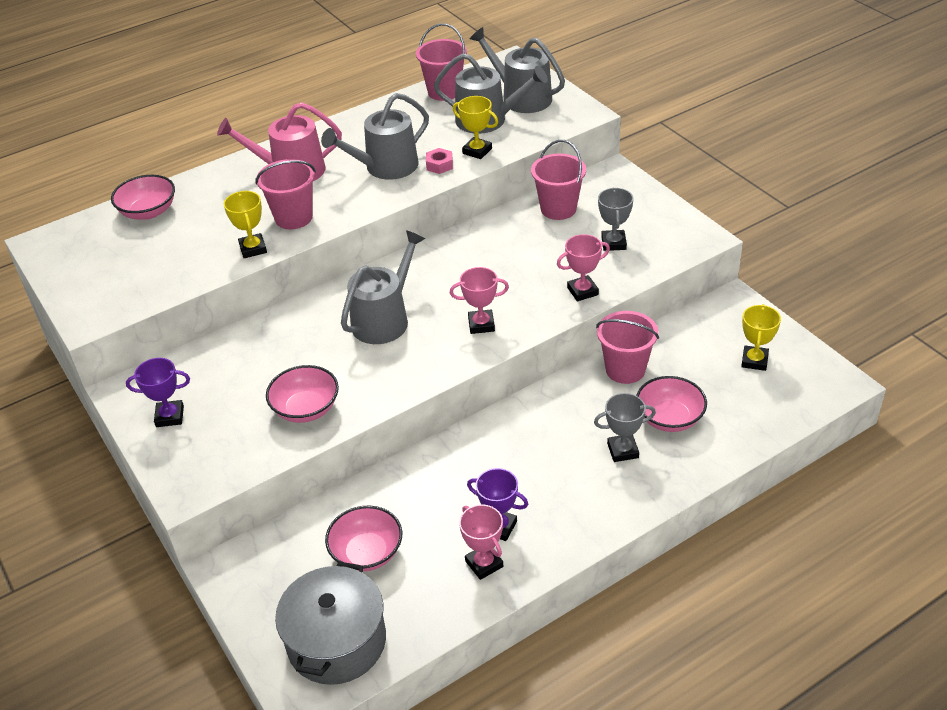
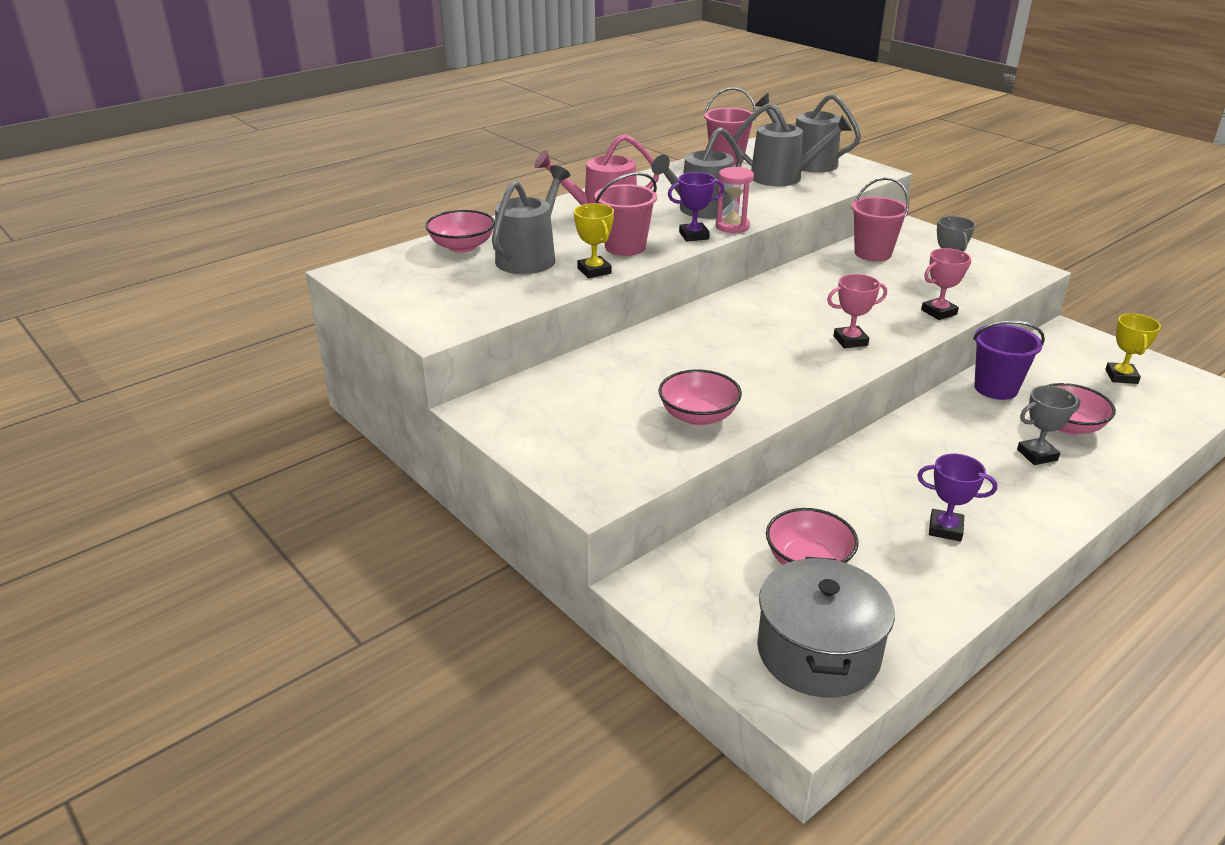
camera: 10 degrees left, 10 degrees down
purple trophy [126,358,190,427] -> purple trophy moved to [668,172,724,242]
grey watering can [341,230,425,344] -> grey watering can moved to [492,165,570,274]
pink nut [426,148,453,174] -> none
yellow trophy [453,96,498,159] -> none
pink trophy [459,504,503,580] -> none
pink bucket [596,311,659,384] -> purple bucket [973,321,1045,400]
none -> pink hourglass [716,167,754,233]

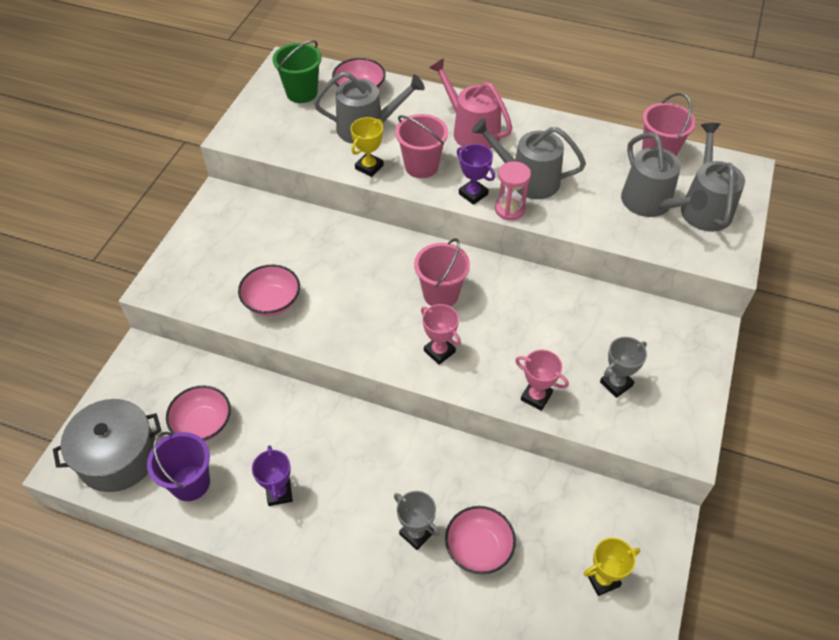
camera: 60 degrees right, 20 degrees up
pink bucket [851,177,909,261] -> pink bucket moved to [414,238,470,306]
purple bucket [973,321,1045,400] -> purple bucket moved to [147,432,210,501]
none -> green bucket [273,40,322,103]

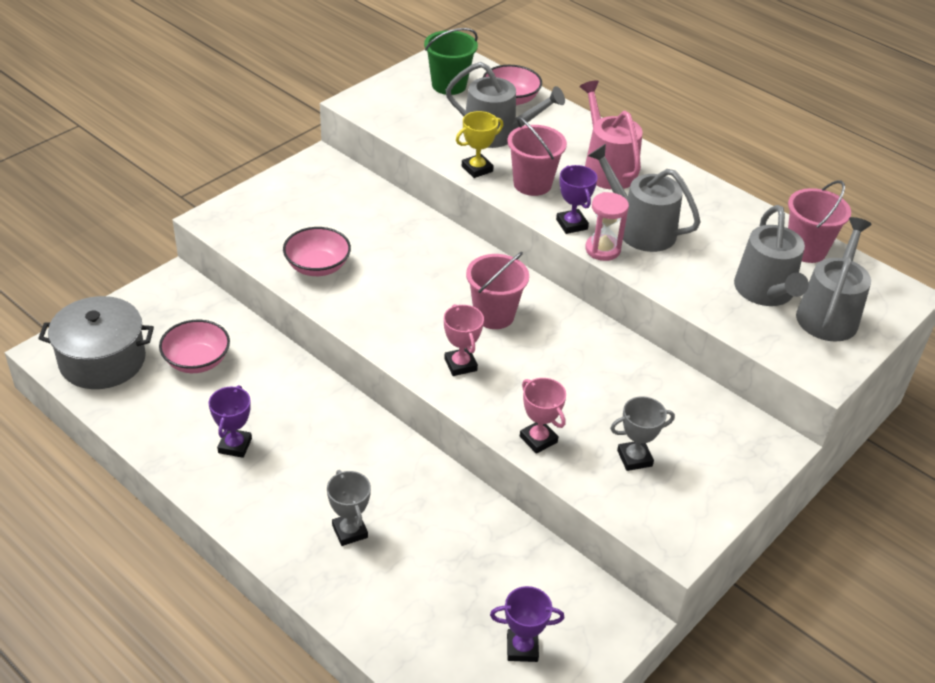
camera: 20 degrees right, 10 degrees down
purple bucket [147,432,210,501] -> none
pink bowl [445,506,516,574] -> none
yellow trophy [584,538,640,596] -> purple trophy [490,586,564,662]

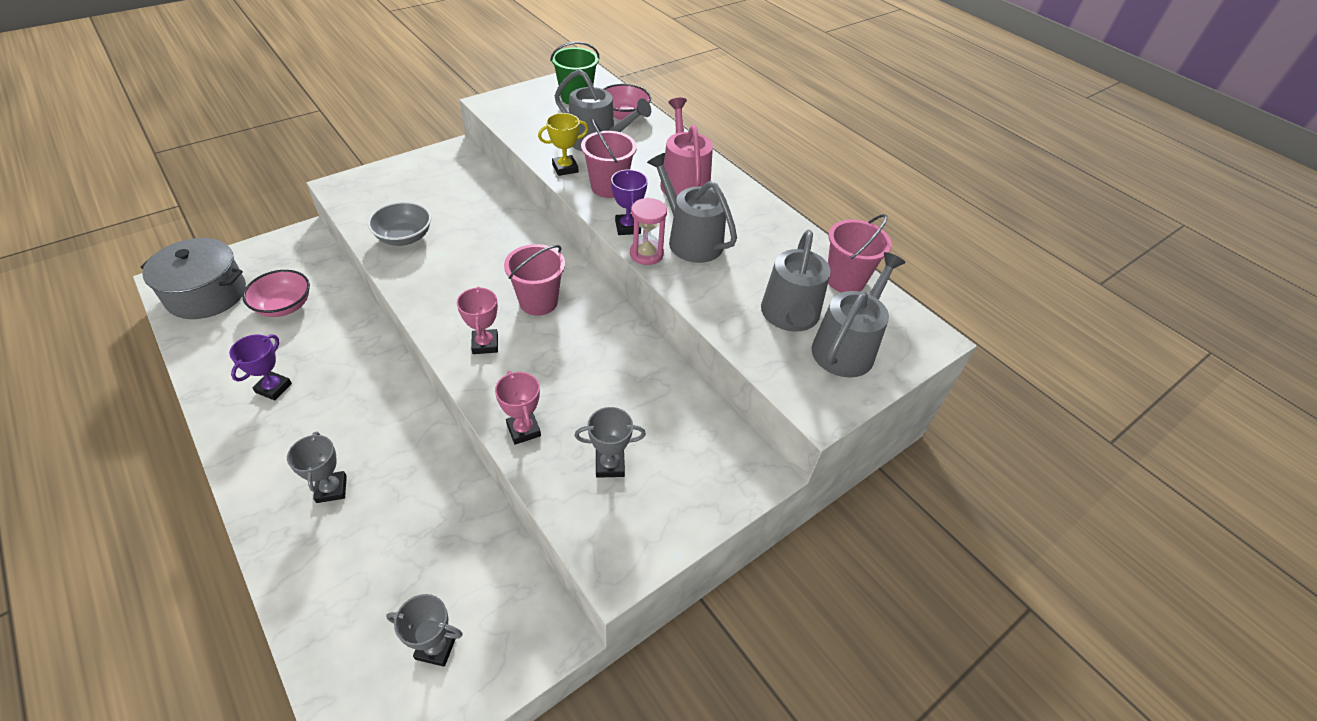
camera: 10 degrees right, 5 degrees up
pink bowl [283,227,351,276] -> grey bowl [368,202,431,246]
purple trophy [490,586,564,662] -> grey trophy [386,594,463,667]

